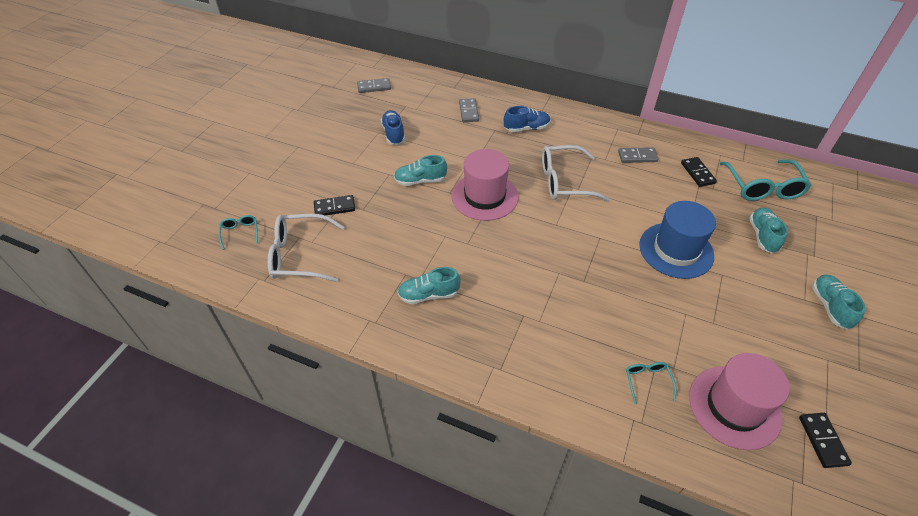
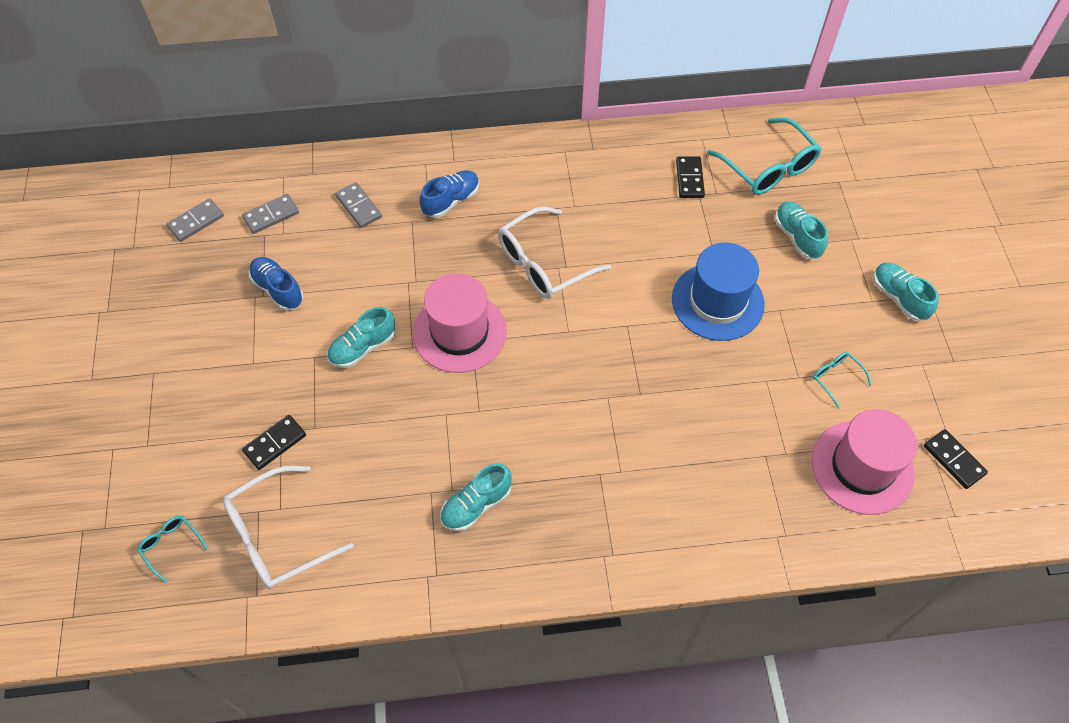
camera: 30 degrees left, 10 degrees up
grey domino [618,147,659,163] -> grey domino moved to [242,194,299,234]
turquoise glasses [626,362,676,405] -> turquoise glasses moved to [813,352,872,409]
black domino [681,157,717,187] -> black domino turned 45 degrees clockwise [676,156,705,198]

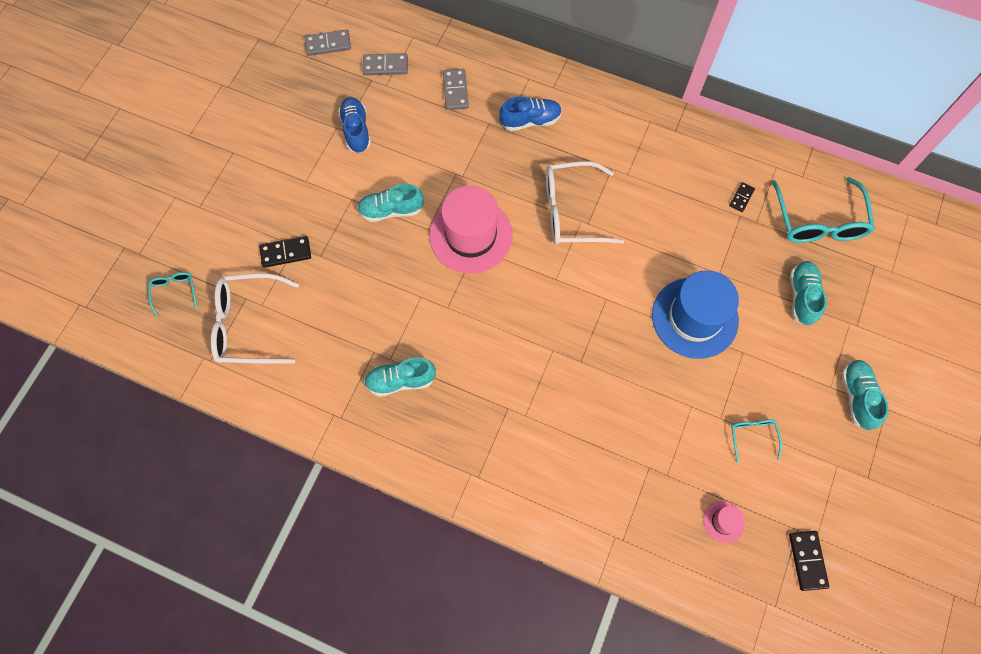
camera: 30 degrees right, 10 degrees up
black domino [676,156,705,198] -> black domino [729,182,755,212], size x0.63
pink hat [812,409,917,515] -> pink hat [704,501,745,543], size x0.43

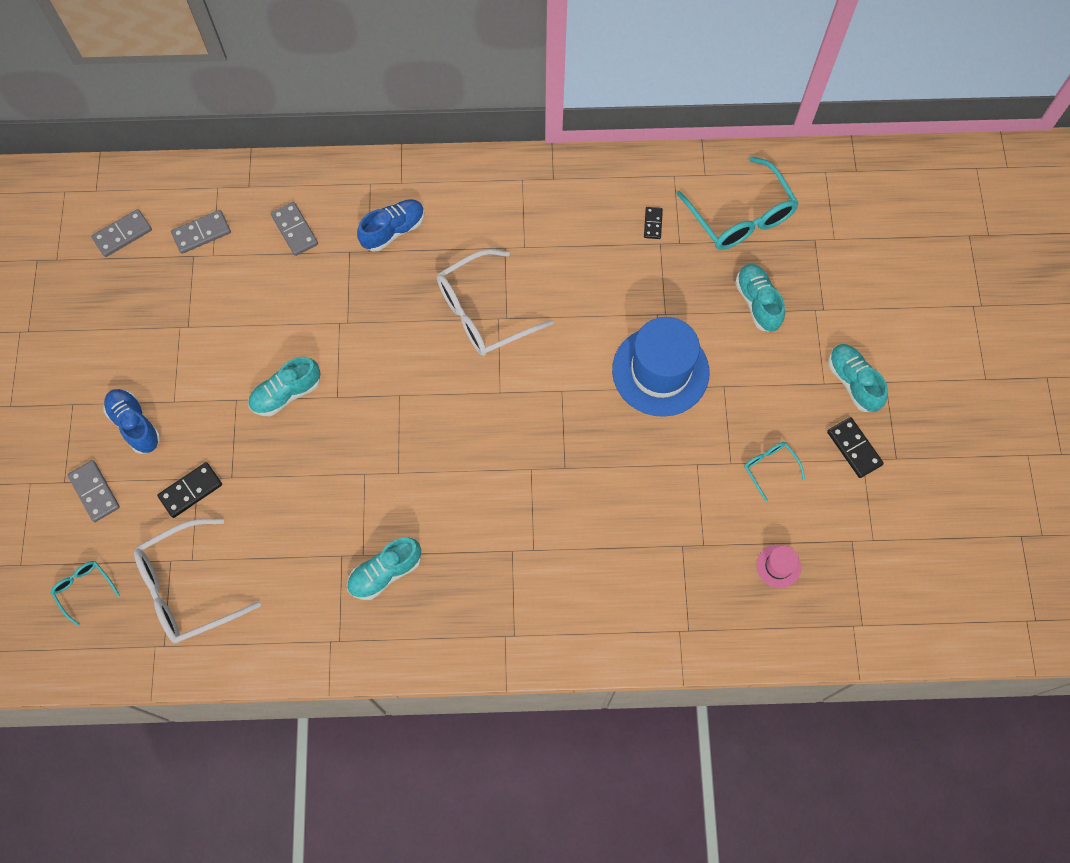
camera: 25 degrees left, 0 degrees up
blue shoe [338,97,371,153] -> blue shoe moved to [103,389,160,454]
pink hat [429,186,513,274] -> none
black domino [789,531,829,591] -> black domino moved to [827,417,884,478]
none -> grey domino [68,460,120,522]

